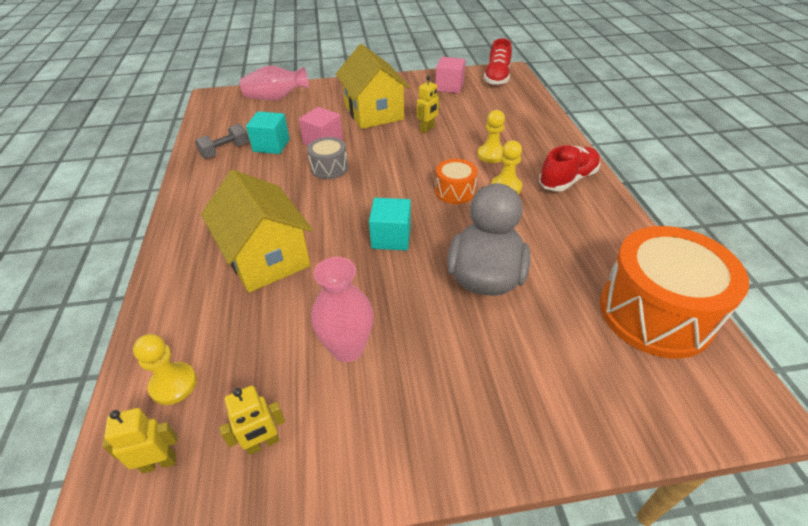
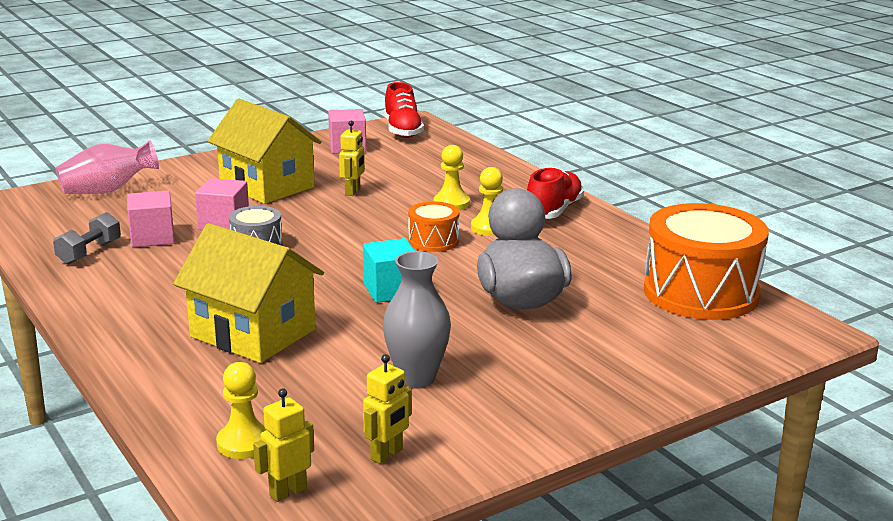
camera: 25 degrees left, 20 degrees down
turquoise cube [246,111,290,154] -> pink cube [127,191,175,247]
pink vase [311,257,373,362] -> grey vase [383,251,451,388]

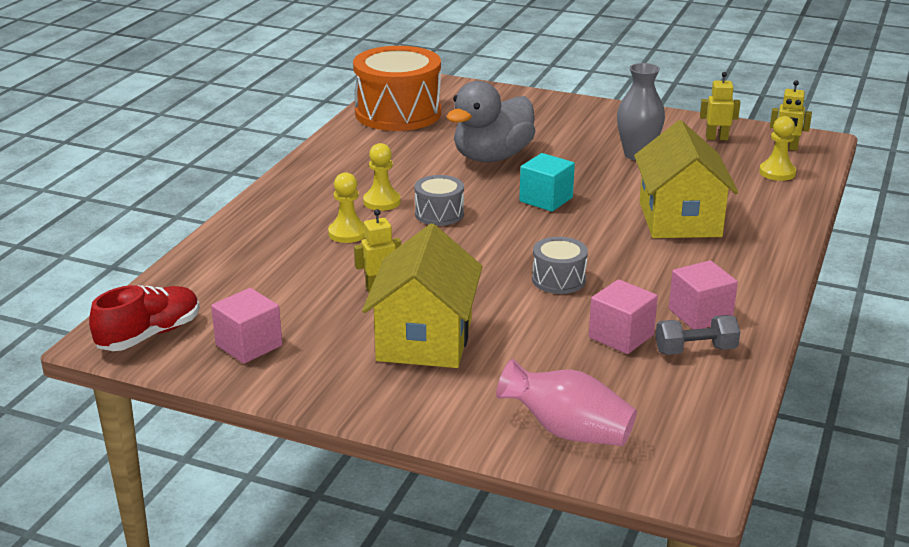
camera: 125 degrees left, 5 degrees up
pink cube [195,178,249,230] -> pink cube moved to [669,260,738,329]
orange drum [408,201,459,252] -> grey drum [414,175,464,226]
red shoe [527,167,584,219] -> none

